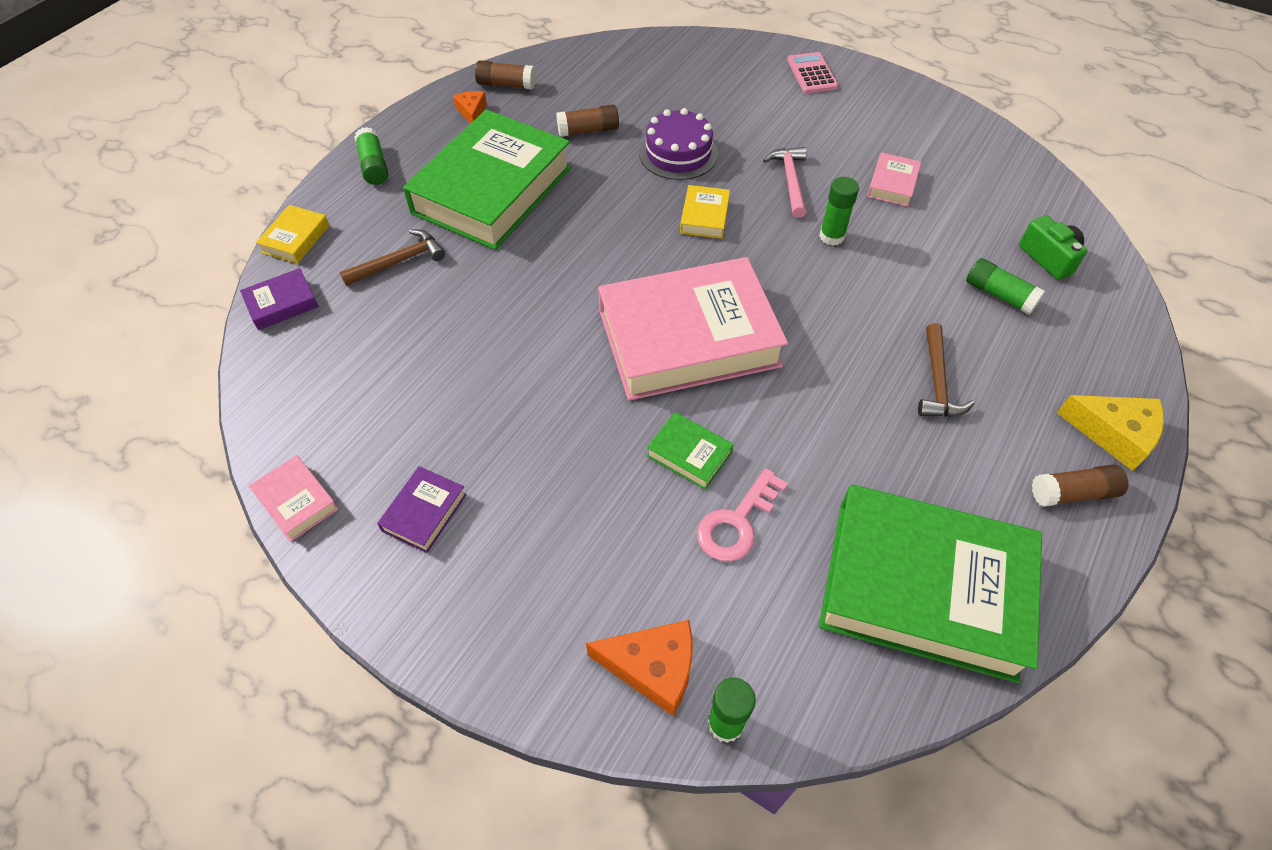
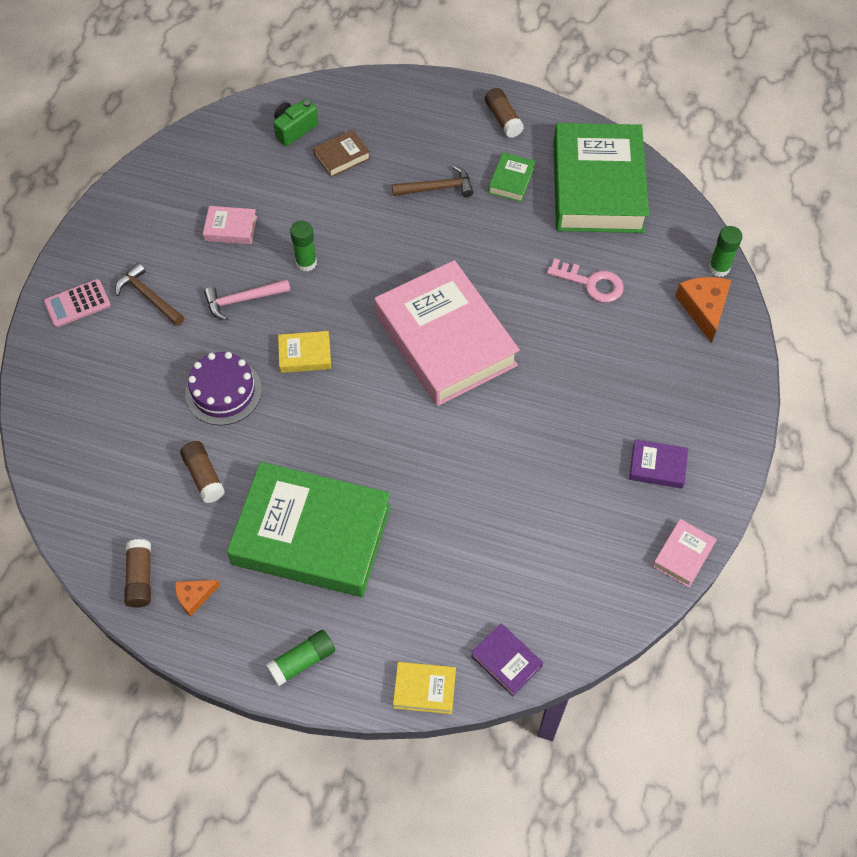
camera: 105 degrees left, 5 degrees up
brown hammer [339,230,445,286] -> brown hammer moved to [115,263,184,326]
green book [647,412,734,490] -> green book moved to [488,152,536,202]
green glue stick [966,258,1045,315] -> brown book [313,130,370,177]
yellow cheese [1057,395,1164,471] -> none

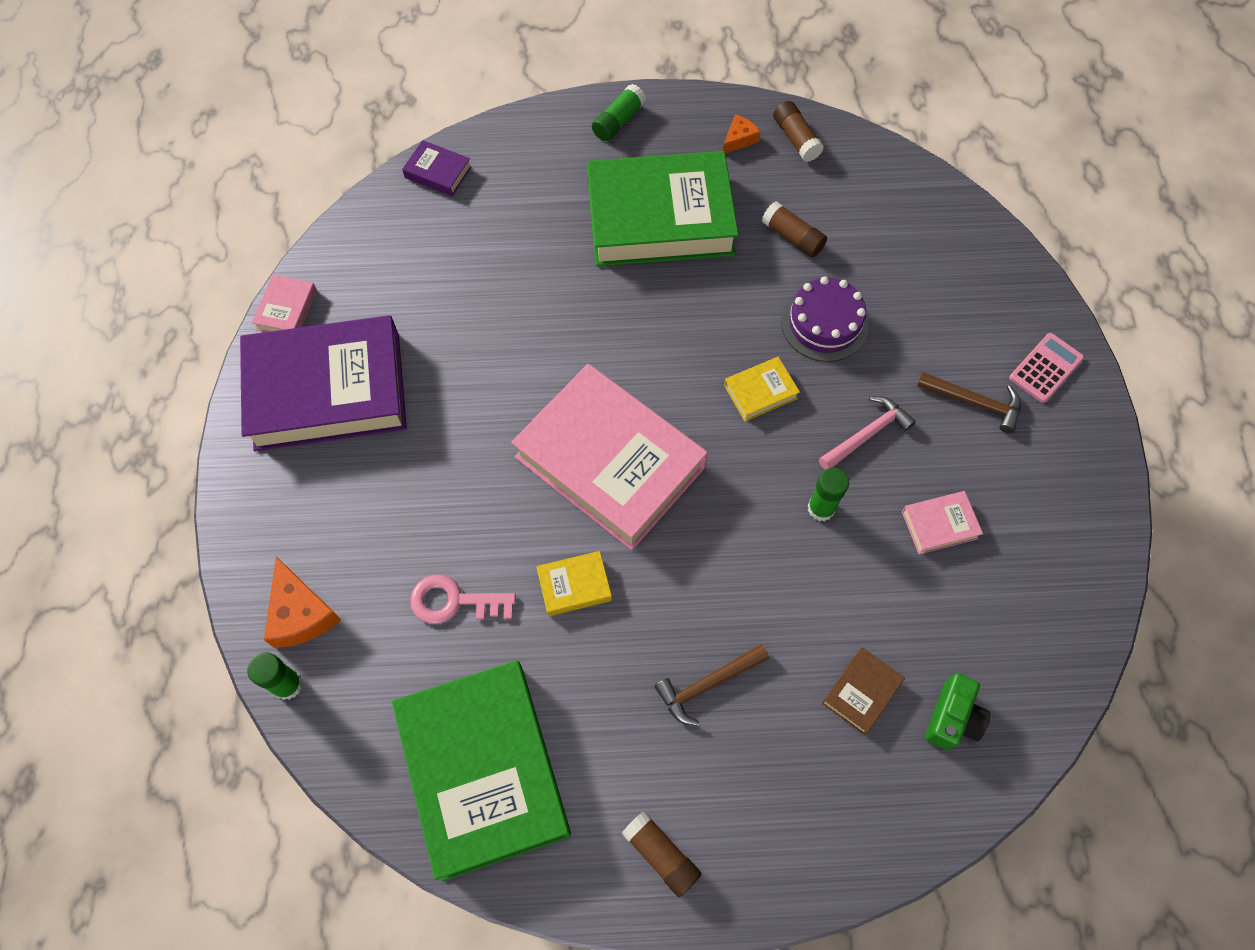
camera: 160 degrees right, 5 degrees up
yellow book [393,662,456,714] -> yellow book moved to [536,551,612,616]
green book [488,152,536,202] -> none
purple book [629,439,688,489] -> purple book [240,315,407,451], size x2.48

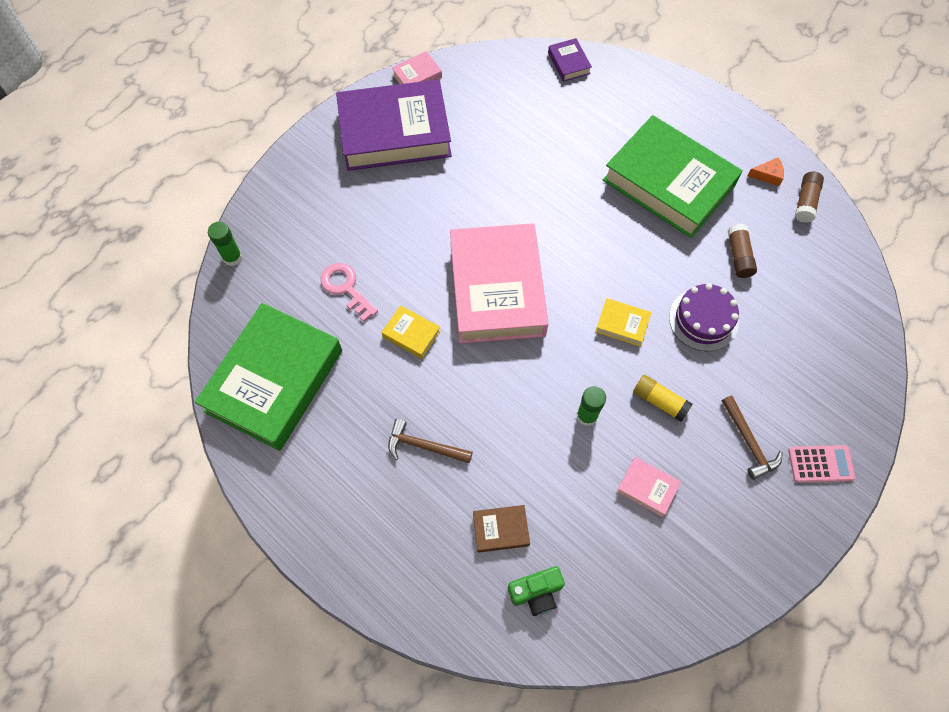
camera: 45 degrees right, 0 degrees up
purple book [240,315,407,451] -> purple book turned 45 degrees counterclockwise [336,79,452,171]
orange cheese [264,556,341,648] -> none
green glue stick [592,84,646,141] -> none
brown glue stick [621,811,702,897] -> none
pink hammer [819,396,916,469] -> yellow glue stick [633,375,693,422]

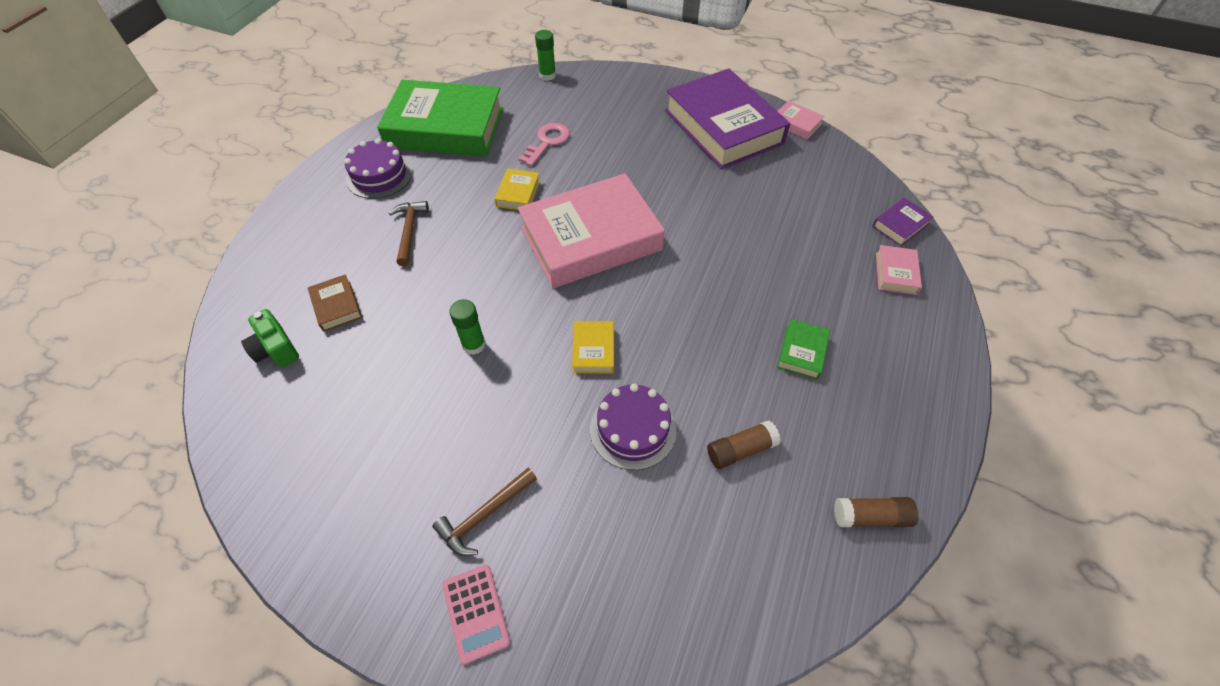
camera: 70 degrees right, 10 degrees down
green book [603,115,743,238] -> green book [777,319,830,380], size x0.40
pink book [616,457,681,517] -> pink book moved to [876,245,922,295]
yellow glue stick [633,375,693,422] -> none
orange cheese [748,158,784,186] -> none
none -> purple cake [344,139,413,199]

